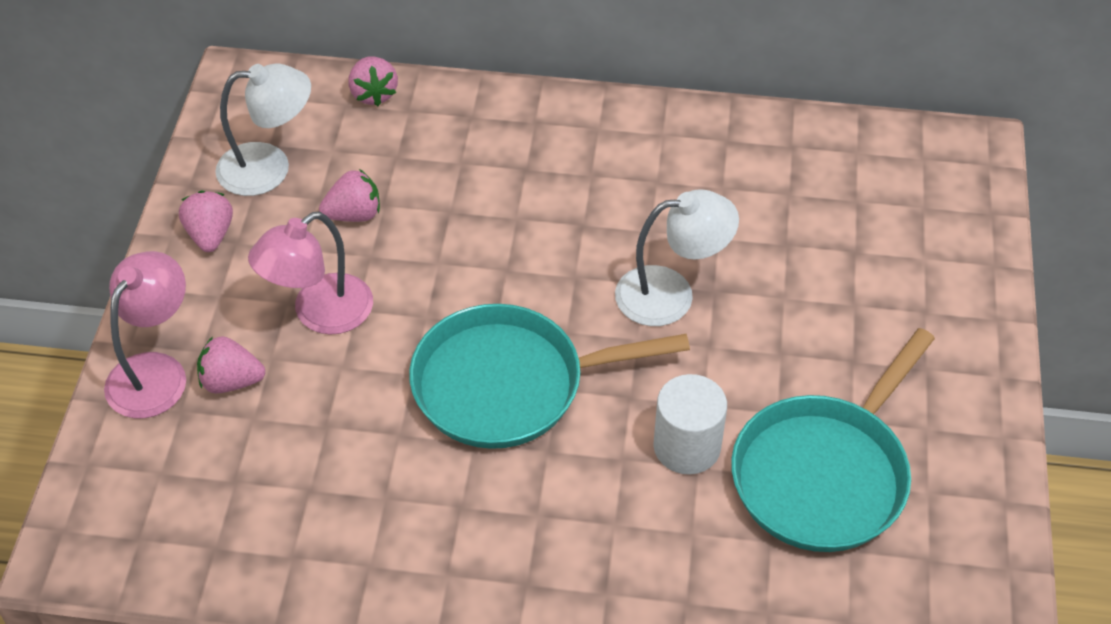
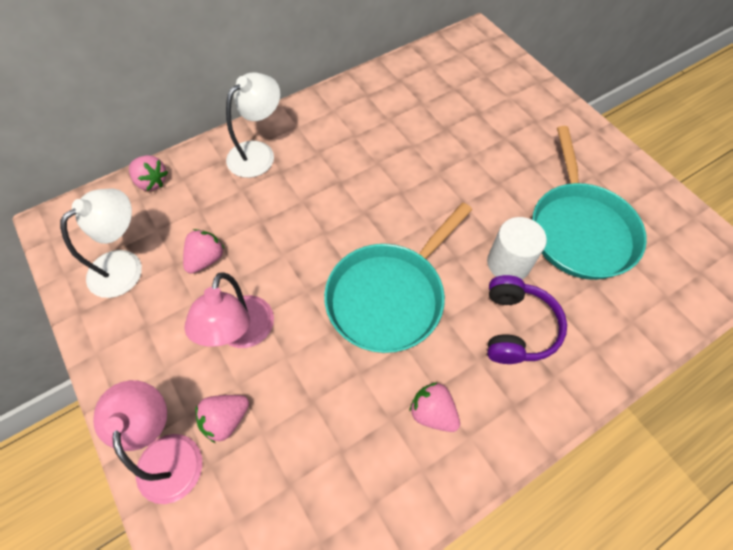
camera: 40 degrees left, 10 degrees up
pink strawberry [179,191,233,252] -> pink strawberry moved to [409,382,460,432]
white lamp [615,189,739,326] -> white lamp moved to [226,72,280,178]
none -> purple headphones [487,275,567,364]

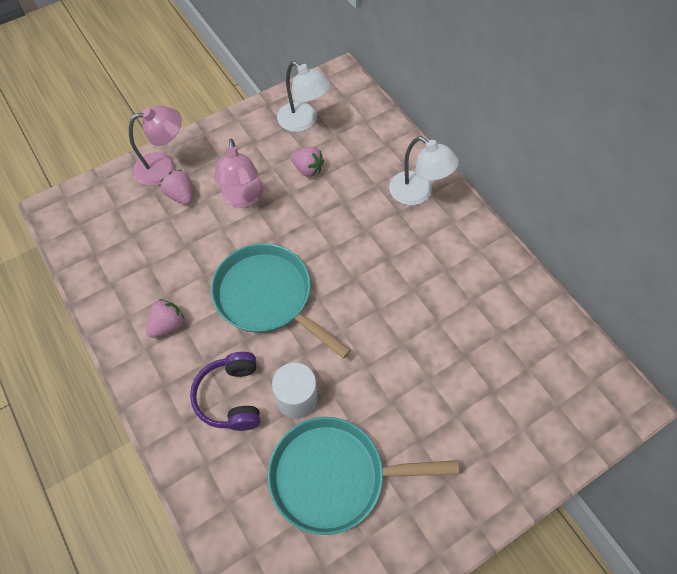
camera: 90 degrees right, 0 degrees up
pink strawberry [129,155,168,191] -> none
pink lamp [184,272,274,348] -> pink lamp turned 105 degrees counterclockwise [214,139,264,208]
purple headphones [487,275,567,364] -> purple headphones turned 75 degrees clockwise [190,352,260,431]

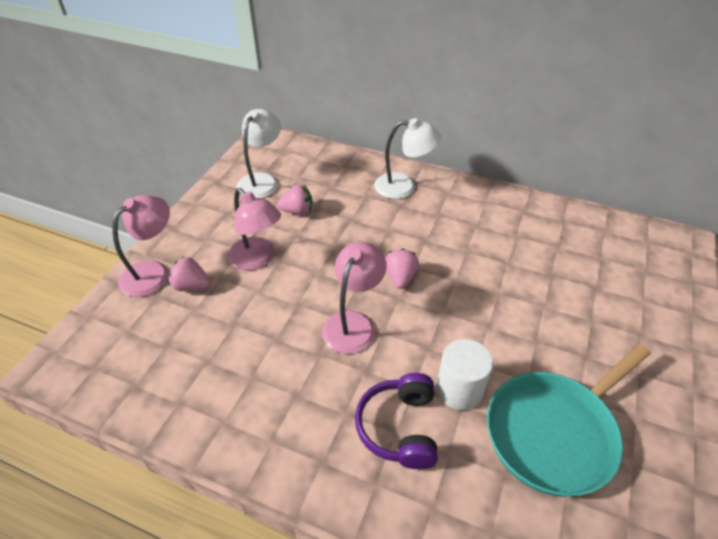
camera: 35 degrees left, 15 degrees down
pink strawberry [146,299,184,338] -> pink strawberry moved to [385,248,419,289]
purple headphones [190,352,260,431] -> purple headphones turned 45 degrees clockwise [355,373,438,469]
turquoise pan [211,243,351,359] -> pink lamp [322,242,387,354]
white lamp [277,61,331,132] -> white lamp turned 75 degrees counterclockwise [236,109,281,198]

